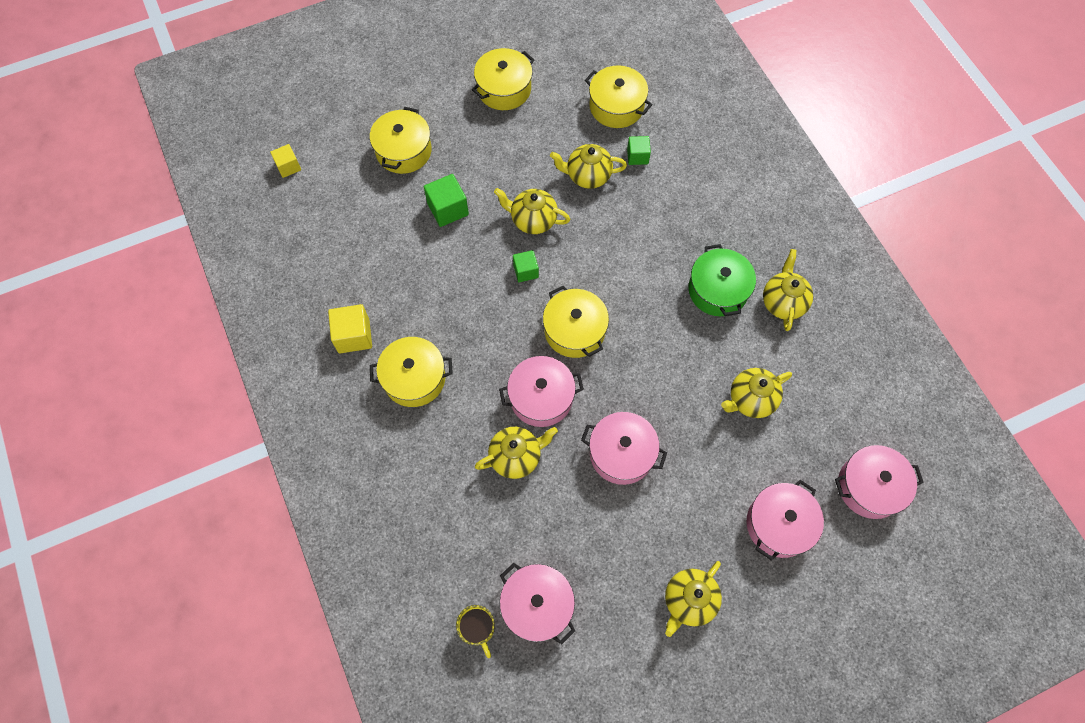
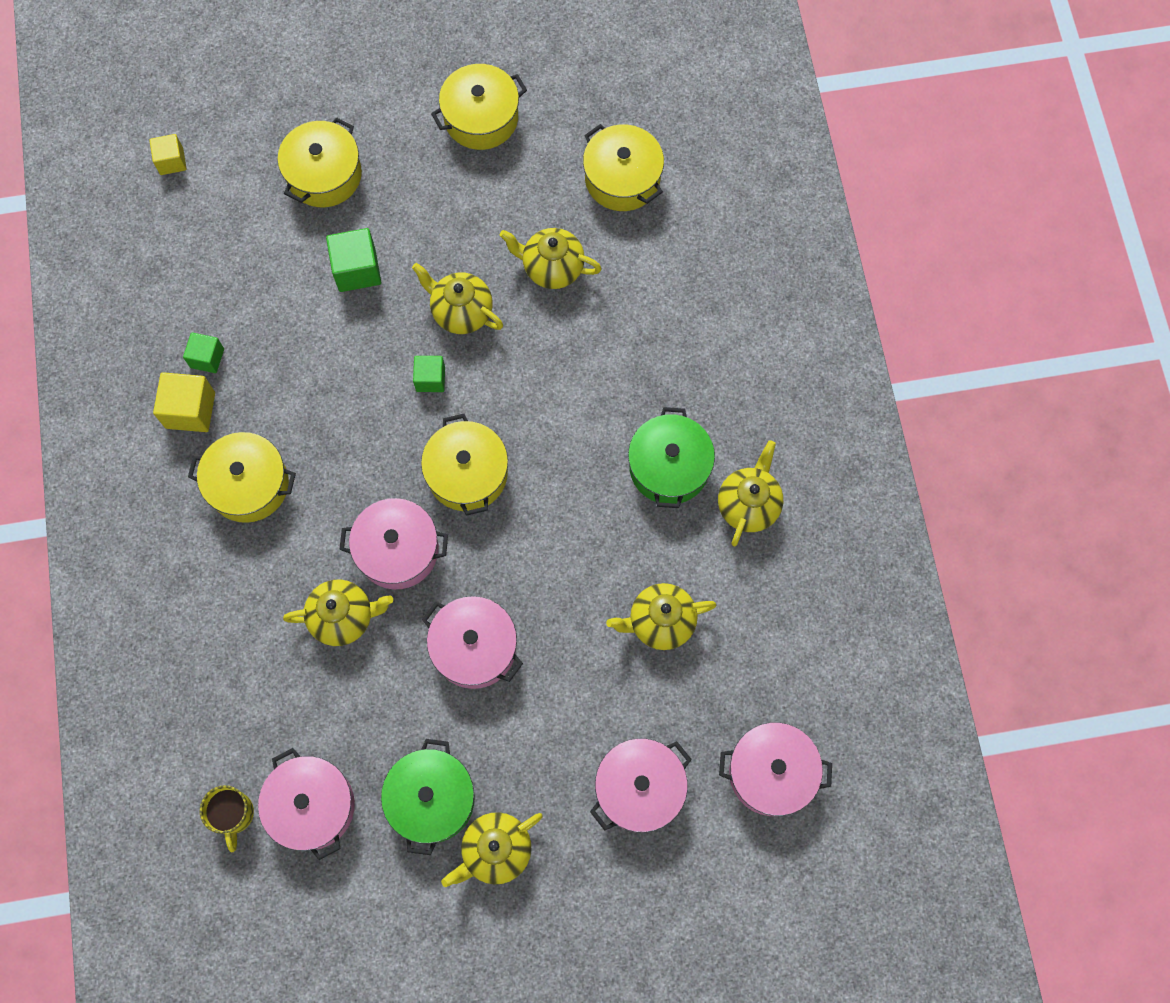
camera: 15 degrees right, 5 degrees up
green cube [627,136,651,165] -> green cube moved to [183,332,224,373]
none -> green pot [381,739,475,855]

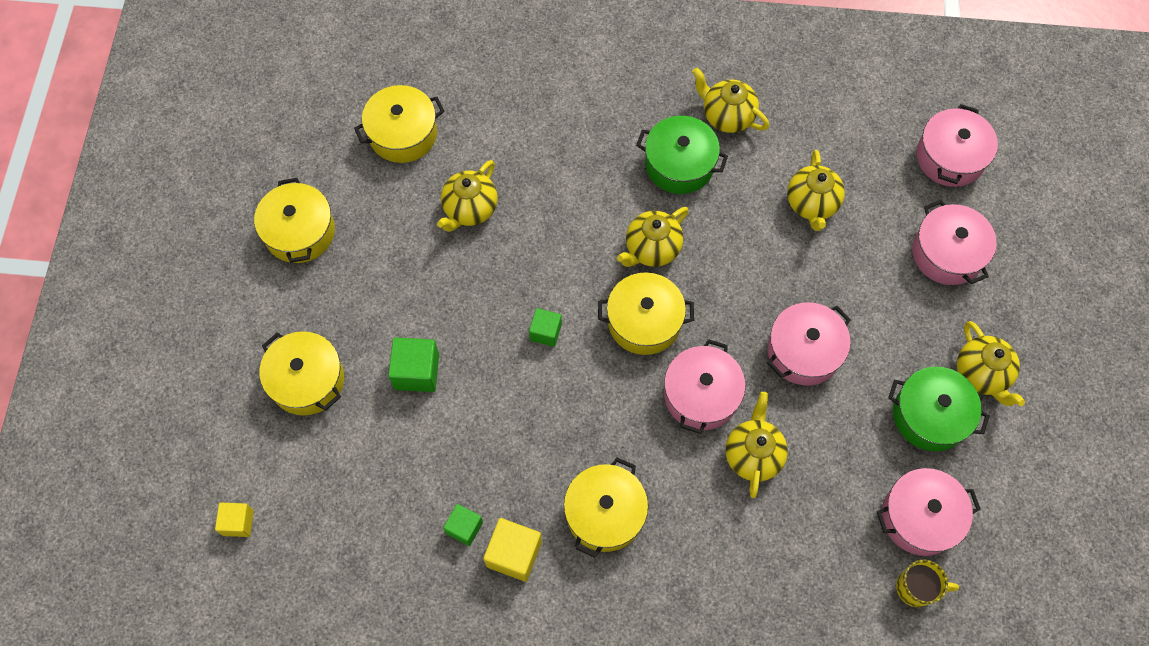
camera: 75 degrees left, 5 degrees down
yellow teapot [412,263,503,334] -> yellow teapot moved to [617,207,689,267]

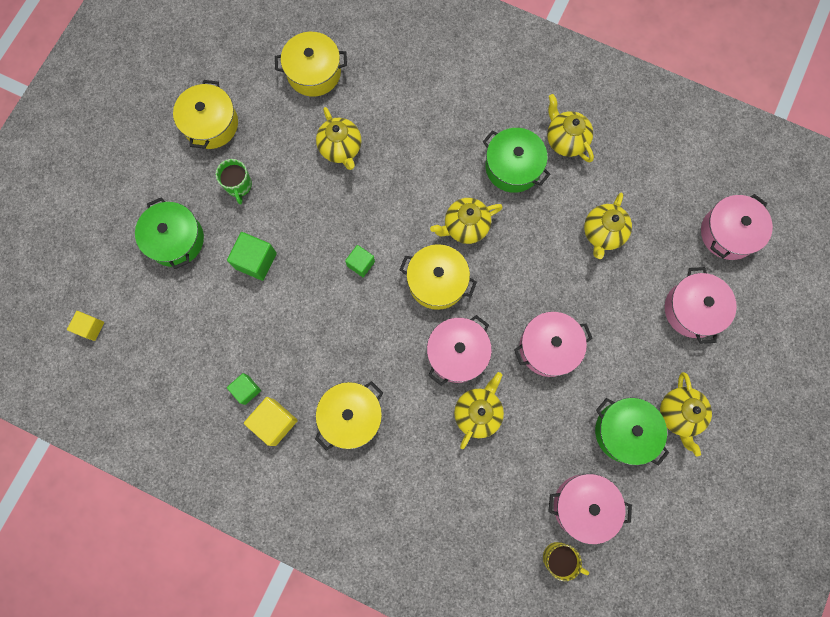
camera: 20 degrees right, 10 degrees up
yellow pot [260,331,344,415] -> green pot [135,197,204,269]
yellow teapot [437,160,498,232] -> yellow teapot turned 75 degrees counterclockwise [316,107,361,170]
none -> green mug [216,159,252,204]

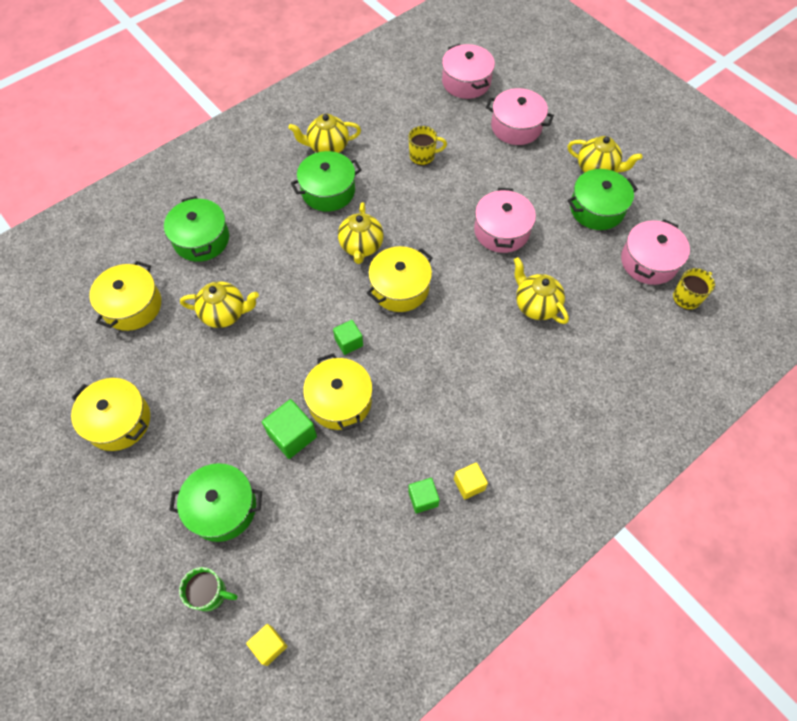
camera: 65 degrees left, 15 degrees down
green mug [216,159,252,204] -> green mug moved to [179,567,238,611]
yellow cube [244,397,298,446] -> yellow cube [454,462,488,500], size x0.64
yellow pot [315,381,383,451] -> yellow pot moved to [303,353,373,431]
pink pot [427,315,492,386] -> none
yellow teapot [584,193,632,259] -> yellow mug [408,126,447,165]
none -> green pot [164,196,229,262]

